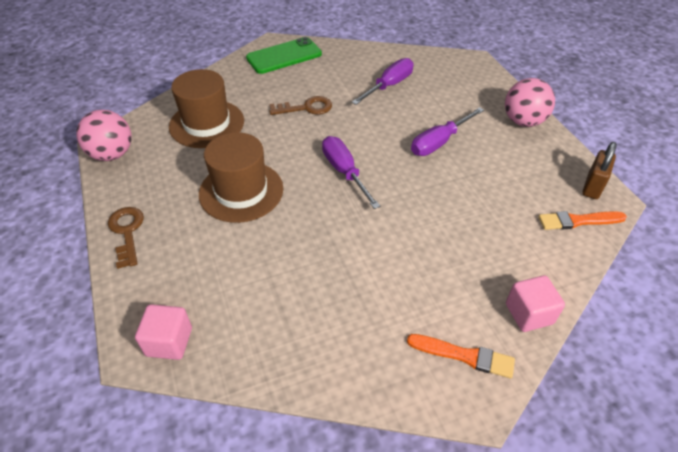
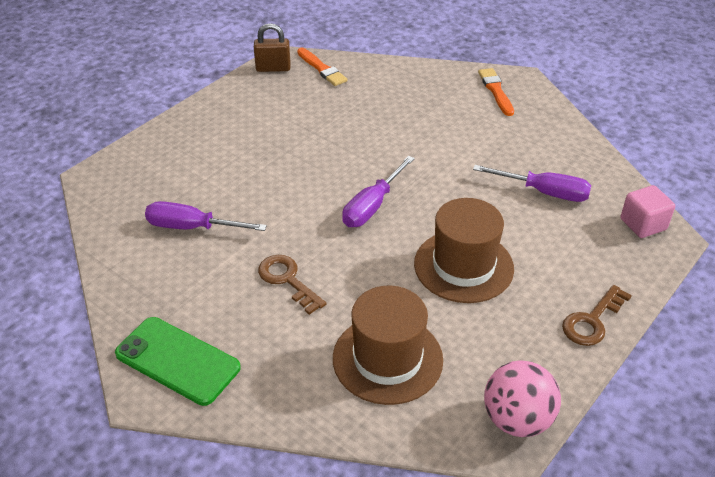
camera: 120 degrees left, 5 degrees down
purple screwdriver [411,107,484,156] -> purple screwdriver moved to [473,165,591,202]
pink ball [505,78,555,127] -> none
pink cube [506,275,565,332] -> none

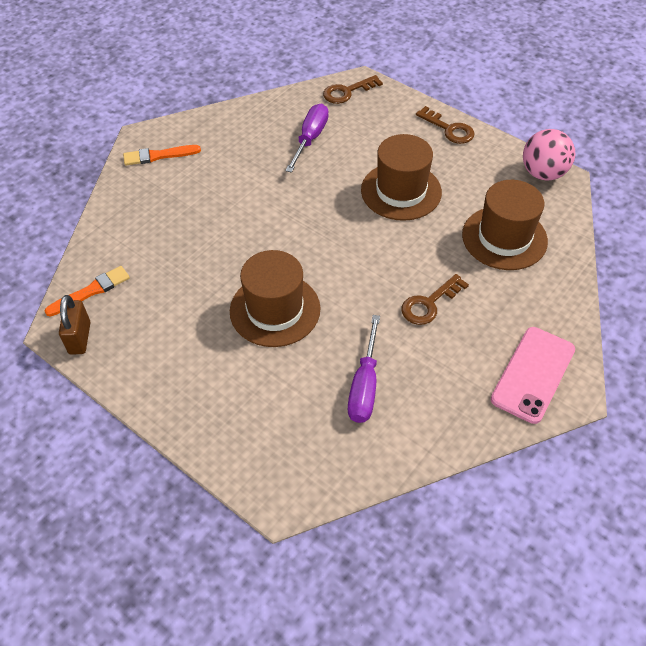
camera: 90 degrees left, 10 degrees up
green phone [115,317,241,406] -> pink phone [491,327,575,424]
purple screwdriver [342,156,415,227] -> none
pink cube [621,185,675,238] -> brown key [323,75,383,104]
none -> brown hat [230,250,320,347]

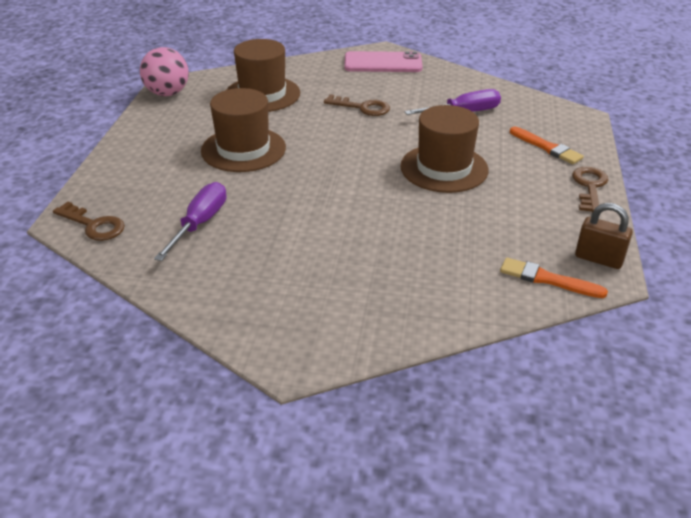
camera: 120 degrees left, 15 degrees down
brown padlock [59,295,90,355] -> brown padlock turned 60 degrees clockwise [575,203,633,269]
orange brush [123,145,201,165] -> orange brush moved to [510,127,584,164]
purple screwdriver [286,104,329,173] -> purple screwdriver turned 120 degrees clockwise [154,182,226,261]
brown key [416,106,474,144] -> brown key moved to [572,167,608,212]

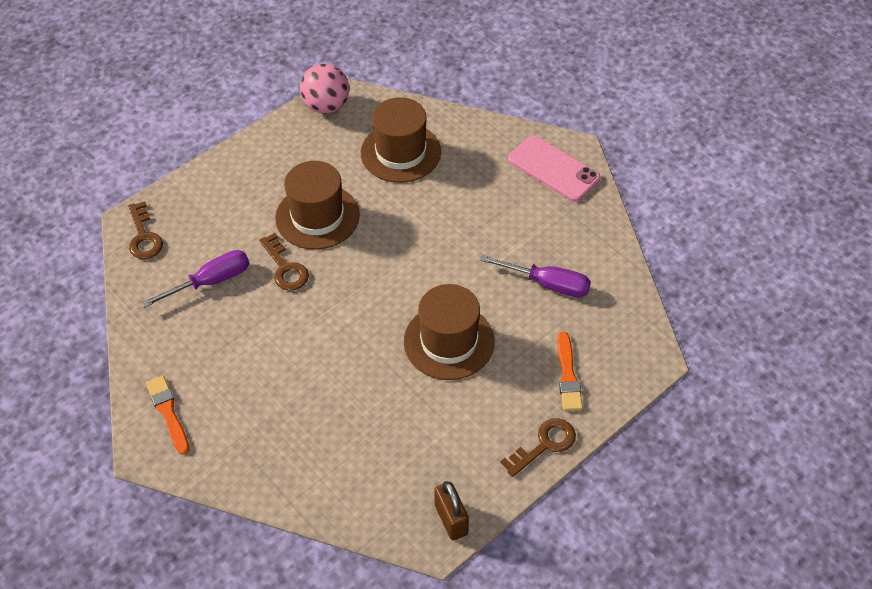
camera: 40 degrees right, 15 degrees up
brown key [324,94,390,116] -> brown key moved to [259,233,309,291]
orange brush [500,258,608,298] -> orange brush moved to [146,376,190,455]

